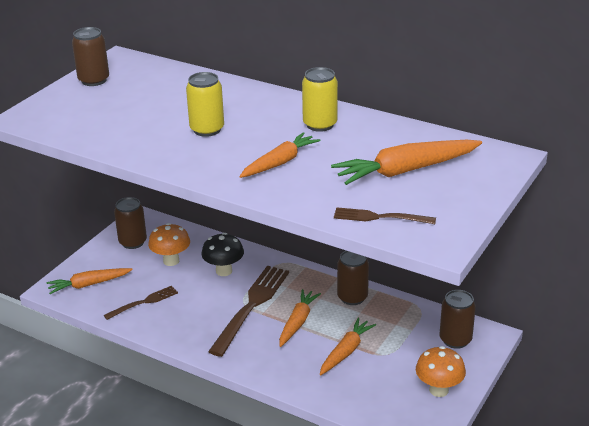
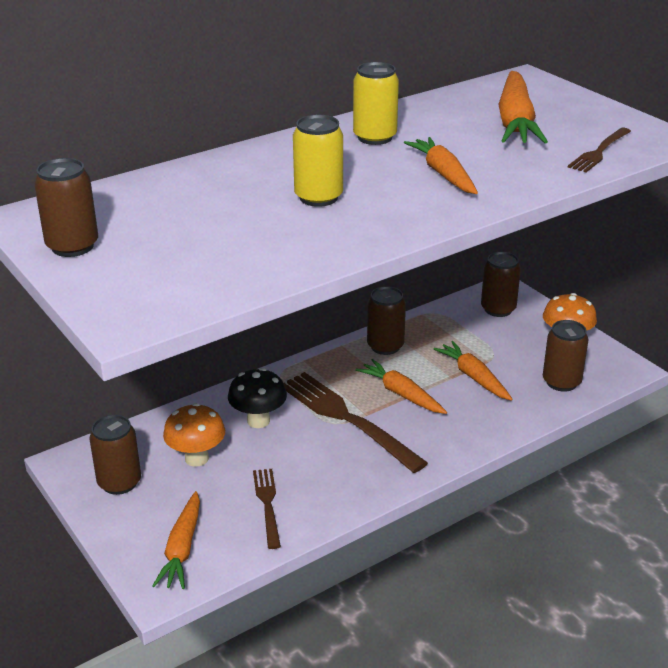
camera: 65 degrees left, 0 degrees up
none -> brown can [543,320,589,392]

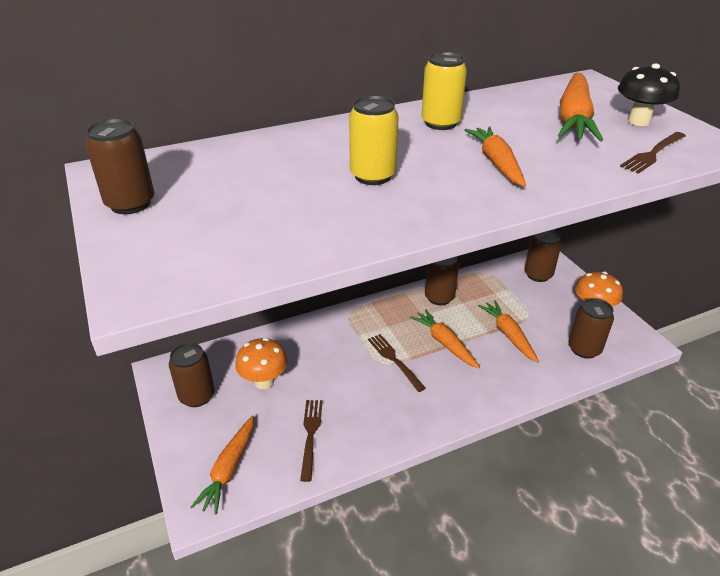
camera: 10 degrees right, 5 degrees up
black mushroom [228,368,287,428] -> black mushroom moved to [618,63,680,126]
brown fork [283,372,428,473] -> brown fork [368,334,426,392], size x0.54

